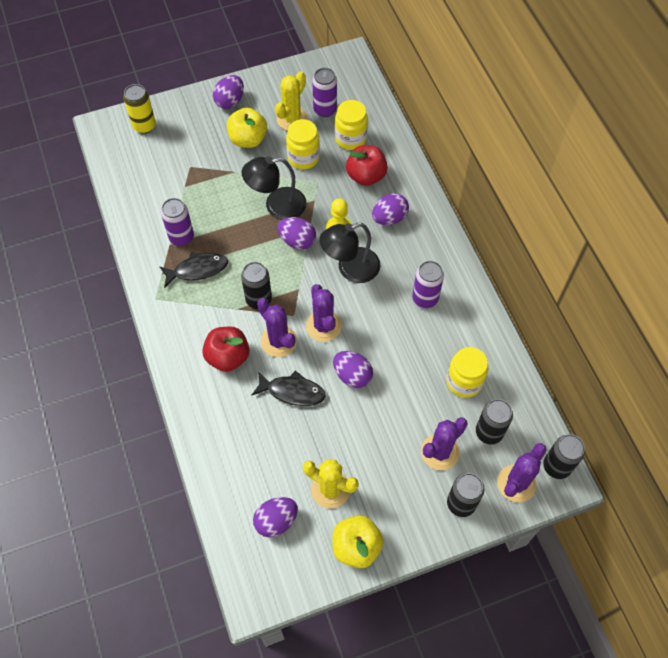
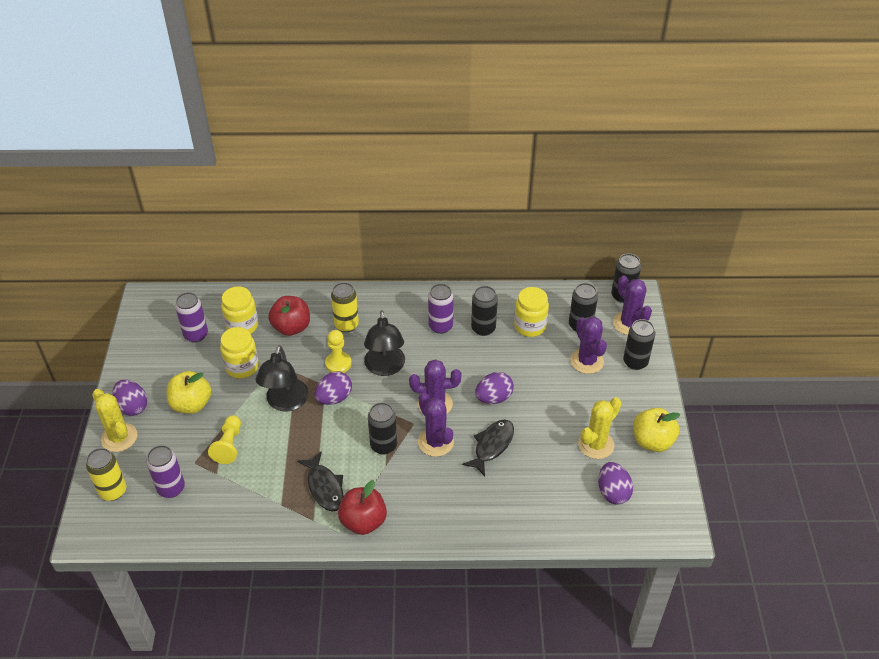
camera: 70 degrees left, 15 degrees down
black fish [159,252,228,288] -> black fish turned 150 degrees clockwise [297,451,344,511]
purple can [161,198,194,246] -> purple can moved to [146,445,185,498]
red apple [202,327,249,372] -> red apple moved to [338,480,387,535]
purple cactus [257,298,297,357] -> purple cactus turned 75 degrees clockwise [418,392,454,457]
yellow cactus [275,71,308,131] -> yellow cactus moved to [92,389,137,452]
purple egg [372,193,409,225] -> yellow can [331,282,359,332]
none -> yellow pawn [208,415,241,464]
none -> black can [471,286,498,336]

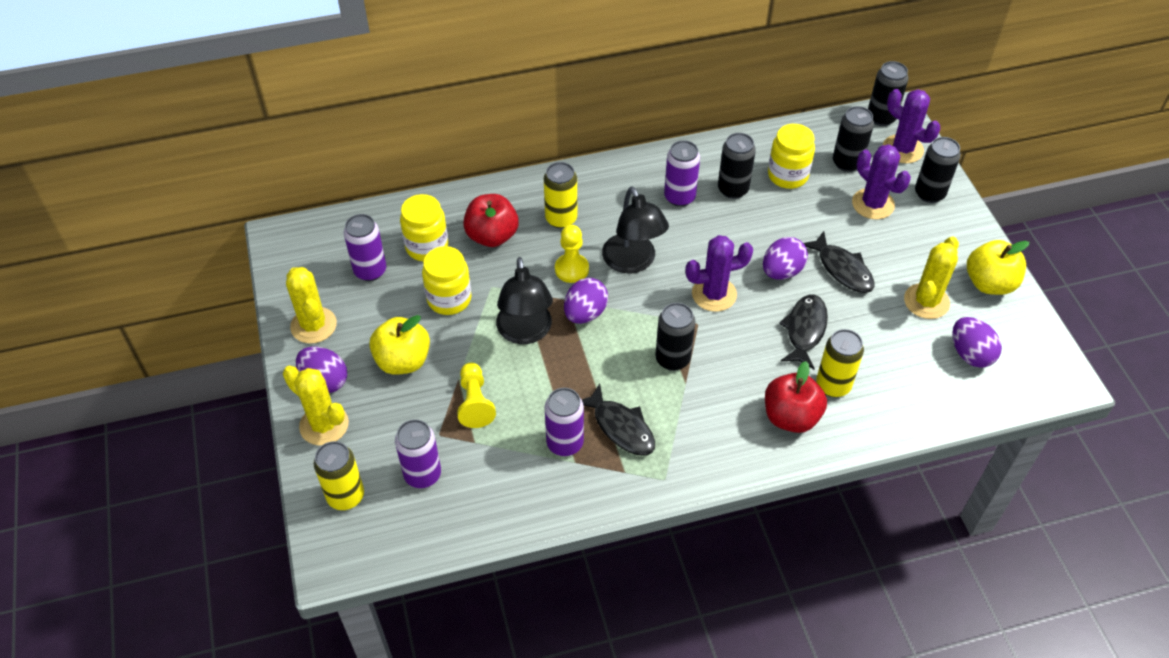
camera: 15 degrees left, 5 degrees up
red apple [338,480,387,535] -> red apple moved to [765,361,827,433]
purple cactus [418,392,454,457] -> none
none -> yellow cactus [286,267,337,344]
none -> purple can [545,388,584,456]
none -> black fish [804,231,875,293]
none -> yellow can [816,329,864,397]

